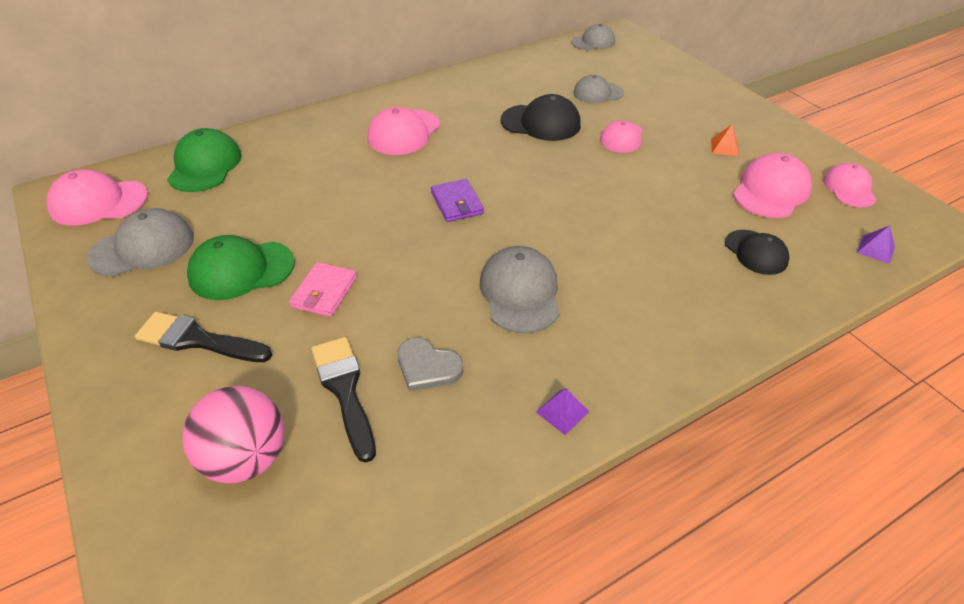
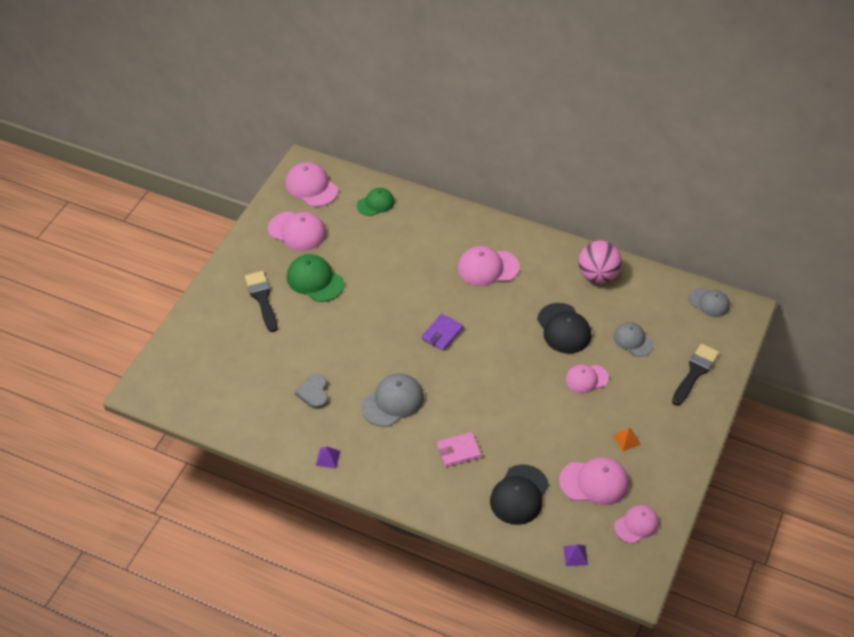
camera: 55 degrees right, 5 degrees up
grey cap [87,208,194,277] -> pink cap [268,211,326,251]
green cap [167,128,242,192] -> green cap [357,188,395,216], size x0.66
pink ball [182,386,285,483] -> pink ball moved to [579,241,622,284]
pink wallet [289,262,357,317] -> pink wallet moved to [437,432,481,467]
black brush [312,337,376,463] -> black brush moved to [672,344,719,406]
black cap [725,230,790,275] -> black cap [490,465,549,525], size x1.51

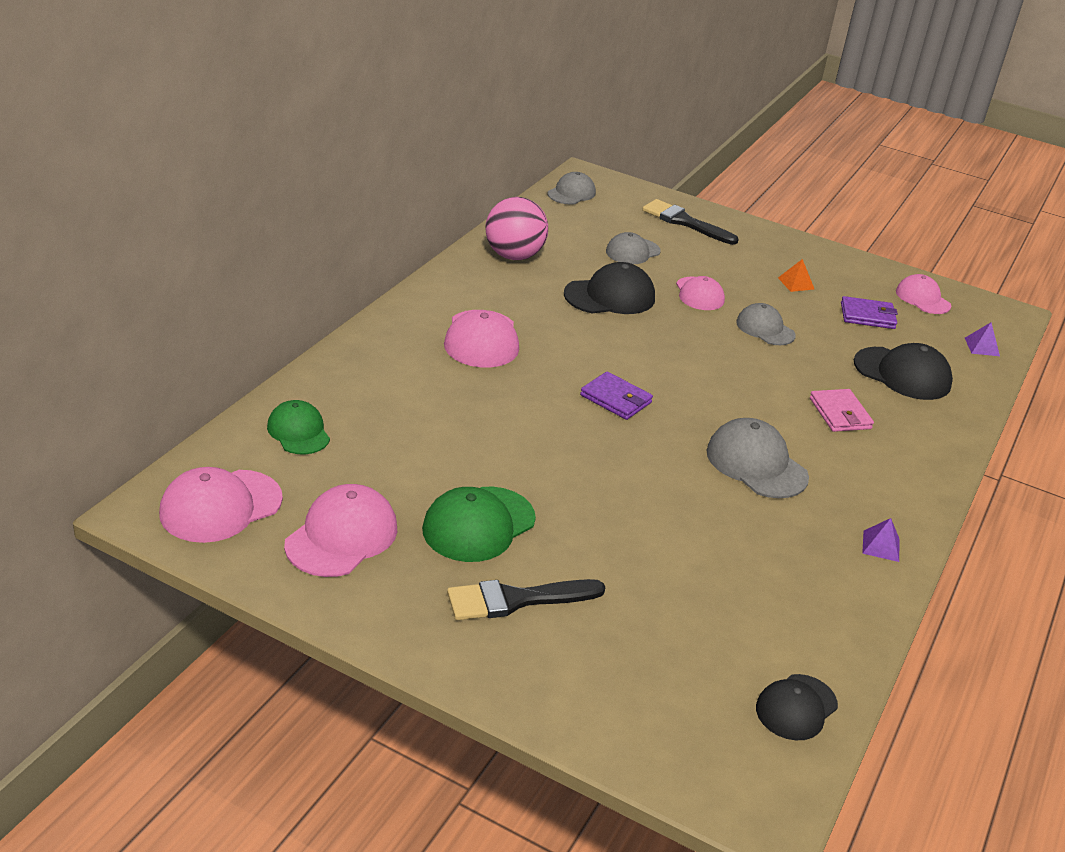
camera: 90 degrees left, 15 degrees down
grey heart [295,374,328,409] -> none
pink cap [559,457,629,505] -> purple wallet [841,296,898,329]
none -> grey cap [736,303,796,345]
none -> black cap [756,674,838,740]

